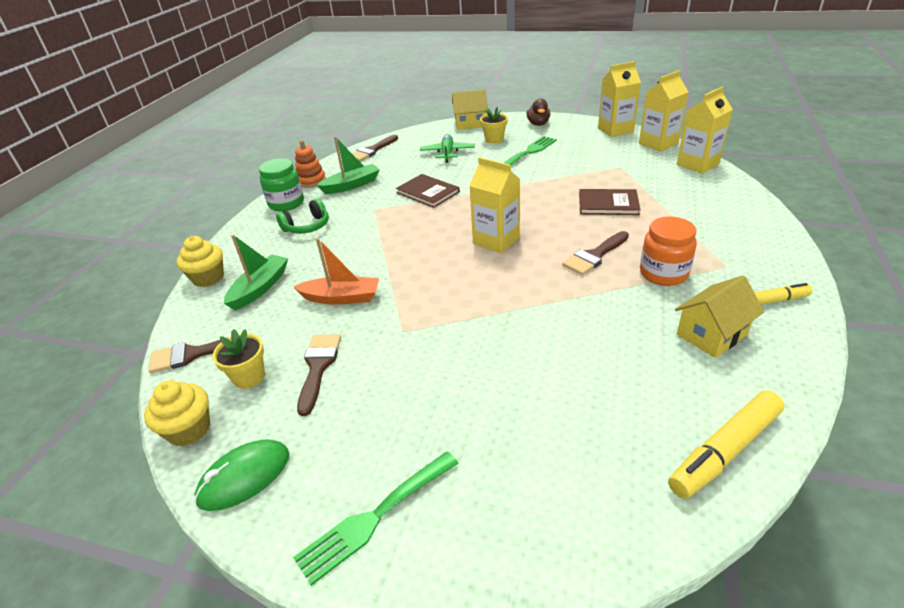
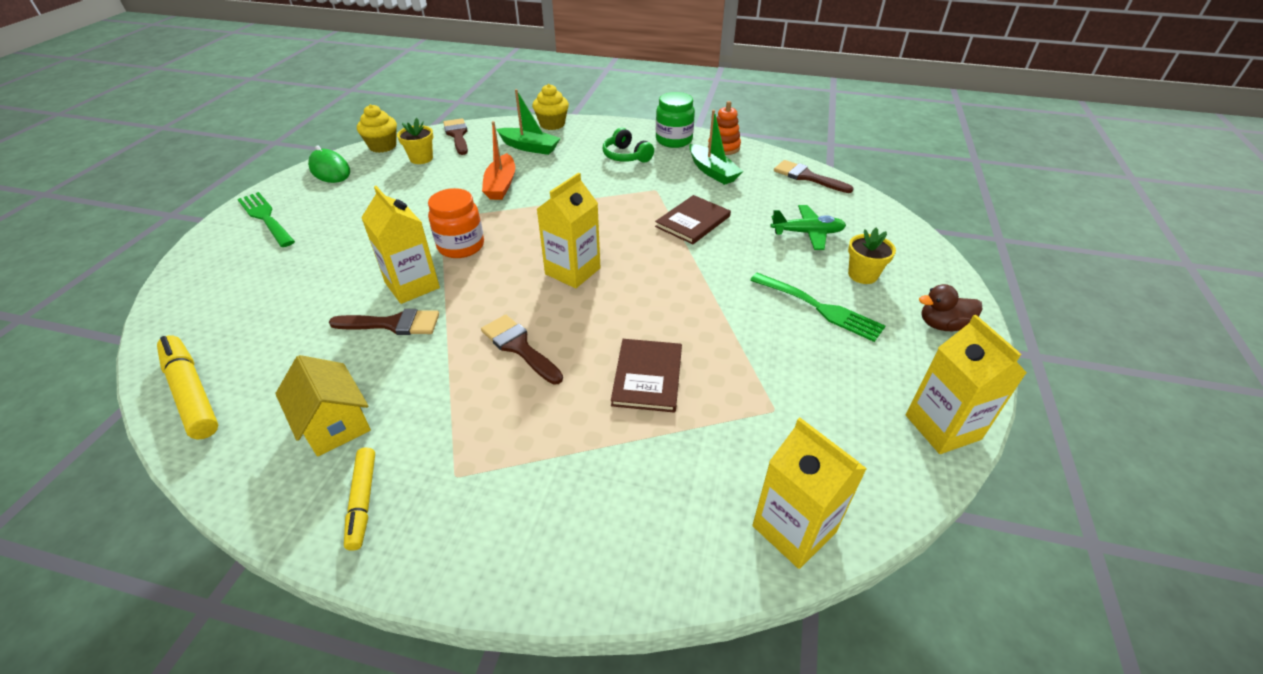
camera: 85 degrees right, 5 degrees up
brown brush [297,334,341,416] -> brown brush moved to [329,309,439,335]
yellow house [452,90,488,130] -> none
yellow carton [639,70,688,152] -> yellow carton moved to [361,186,440,304]
orange jar [640,216,697,286] -> orange jar moved to [428,188,484,258]

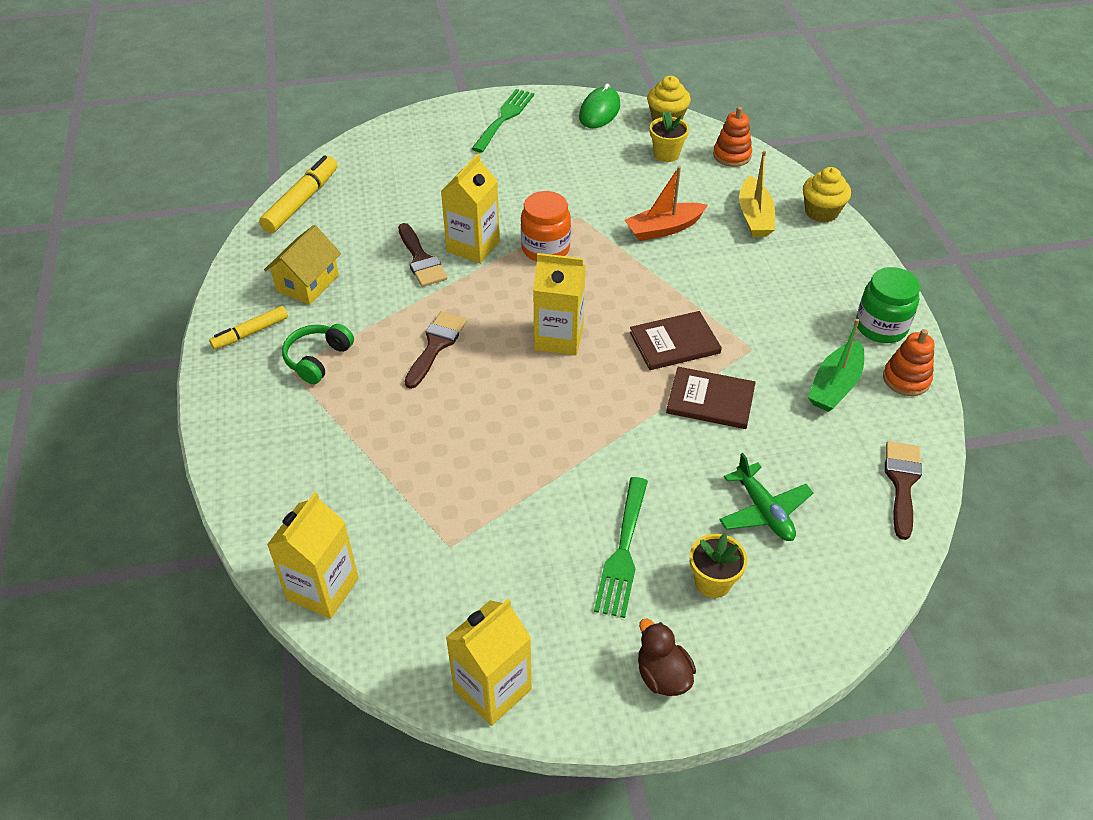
camera: 65 degrees right, 5 degrees up
brown brush [443,118,468,155] -> orange stacking toy [713,107,752,167]
green boat [496,89,561,155] -> yellow boat [739,151,775,237]
green headphones [603,128,654,162] -> green headphones moved to [282,324,354,384]
brown book [611,339,682,413] -> brown book moved to [630,311,722,370]

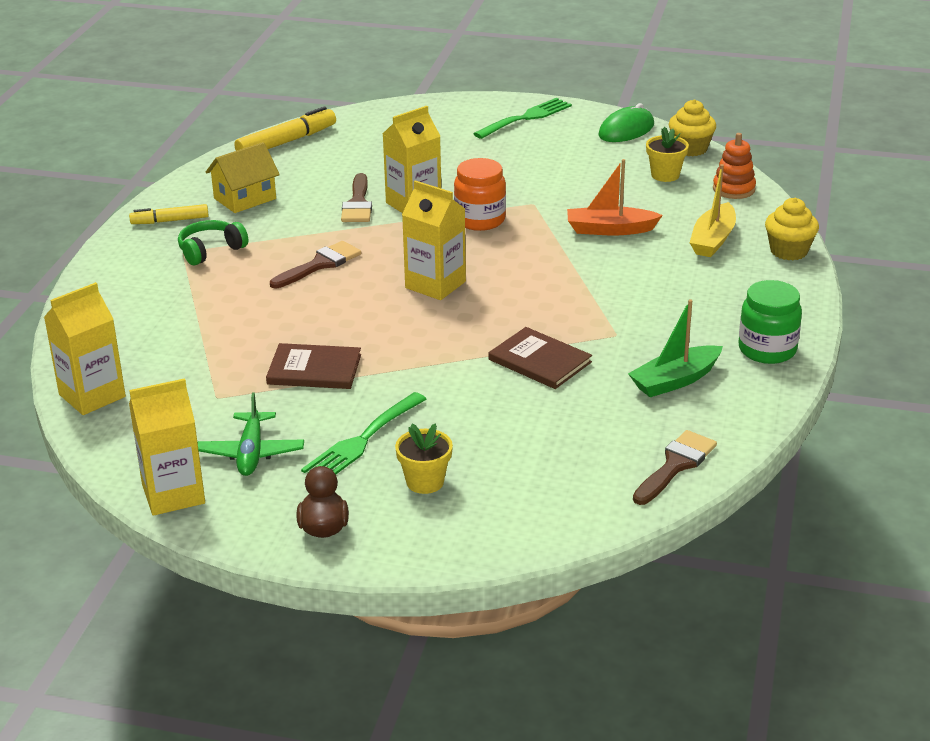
camera: 25 degrees right, 15 degrees down
brown book [630,311,722,370] -> brown book moved to [266,343,361,389]
green plane [719,453,813,541] -> green plane moved to [197,392,304,476]
orange stacking toy [883,329,935,396] -> none

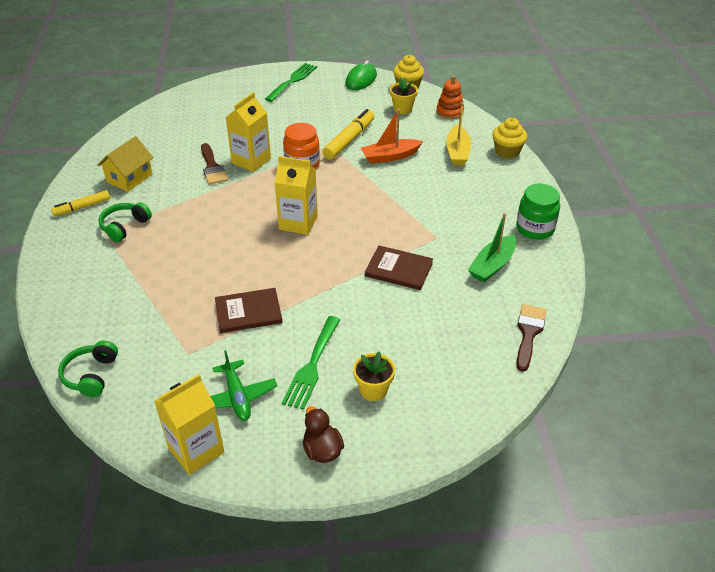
camera: 20 degrees left, 10 degrees up
yellow carton [44,282,126,415] -> green headphones [58,341,118,397]
yellow marker [234,107,336,151] -> yellow marker moved to [322,109,375,160]
brown brush [270,241,361,289] -> none

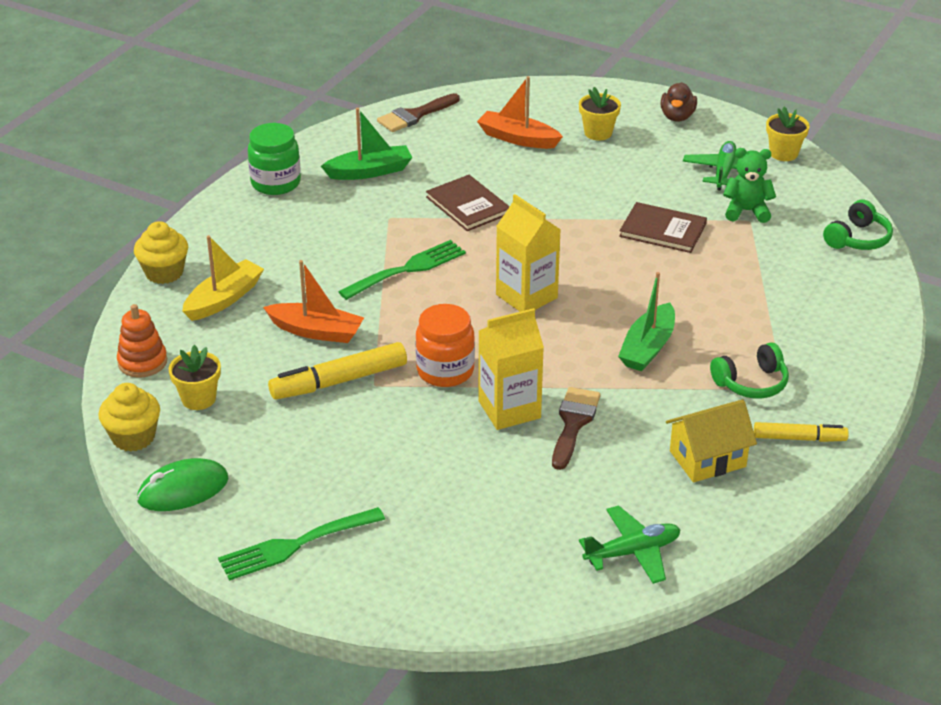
camera: 145 degrees left, 5 degrees down
yellow carton [154,374,224,475] -> yellow flower pot [766,107,809,161]
green fork [282,316,340,410] -> green fork moved to [338,240,466,300]
none -> orange boat [477,76,563,149]
none -> green plane [579,505,680,584]
none -> green boat [618,272,675,371]
none -> green teddy bear [723,148,776,223]

